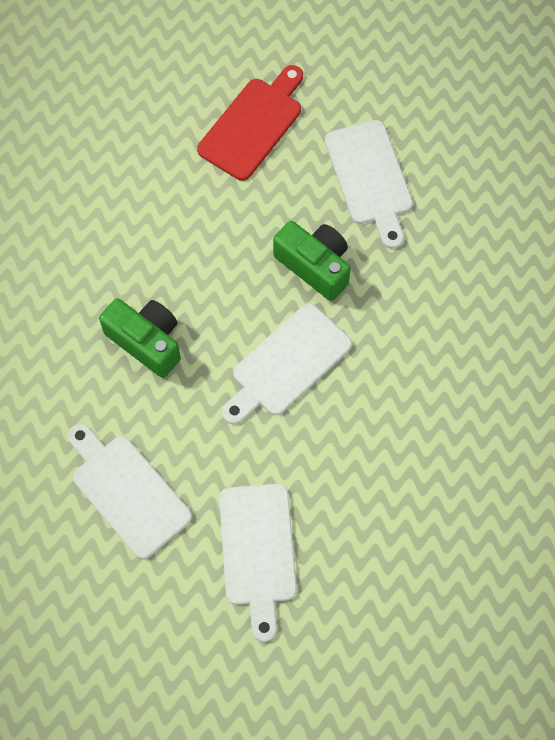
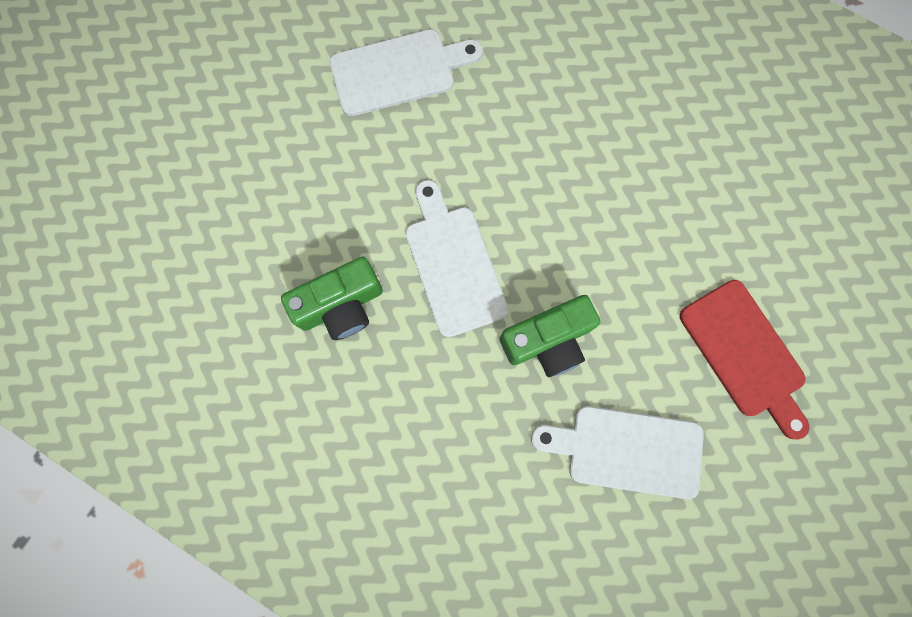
camera: 115 degrees right, 10 degrees up
green camera [99,298,181,378] -> green camera moved to [281,257,383,340]
white cutting board [219,484,297,642] -> none

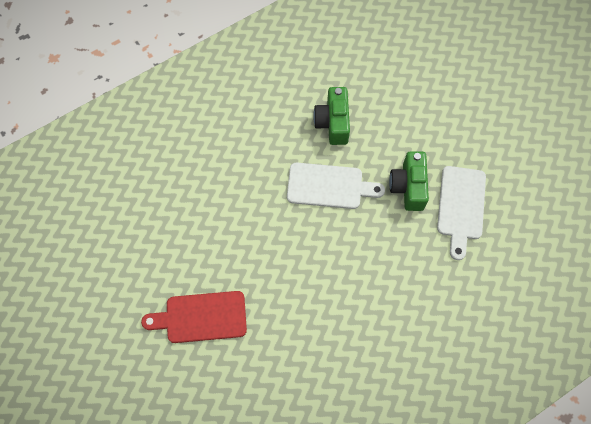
camera: 115 degrees right, 10 degrees down
green camera [500,295,600,377] -> green camera moved to [389,151,429,211]
white cutting board [531,406,704,499] -> none

